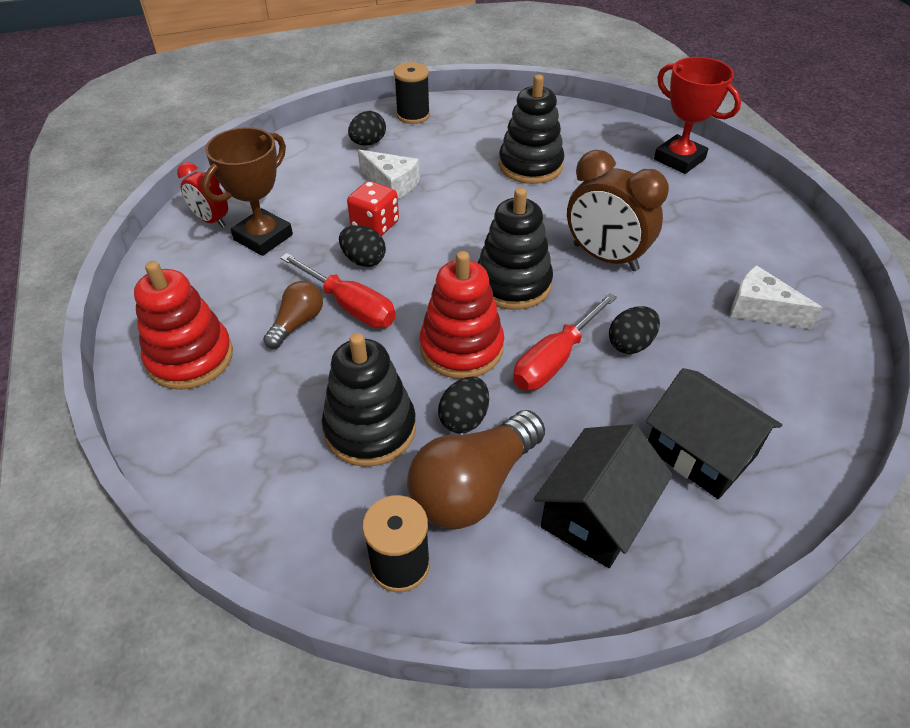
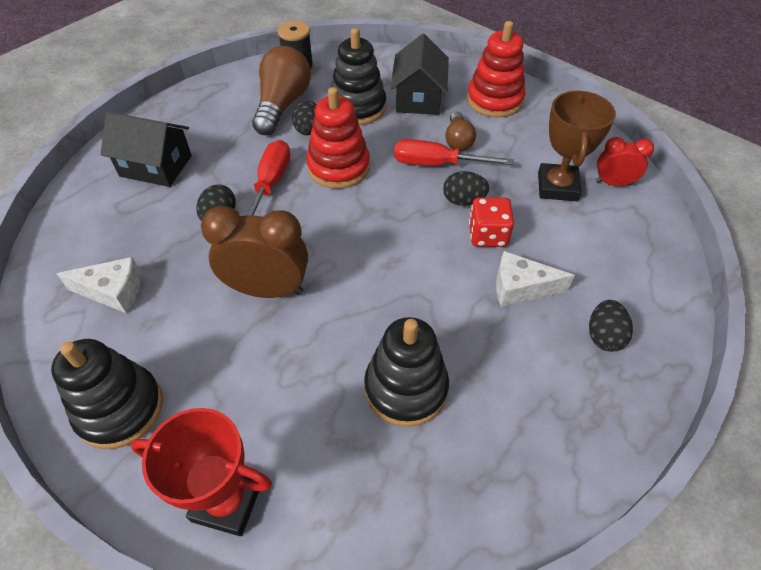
camera: 150 degrees right, 5 degrees up
black spool [394,62,430,124] -> none
black stacking toy [478,188,553,310] -> black stacking toy moved to [51,339,163,449]
black house [534,424,673,568] -> black house moved to [391,34,449,115]

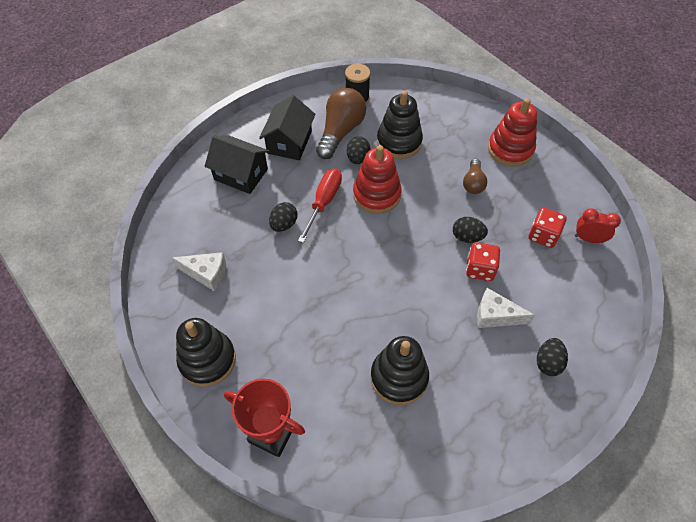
camera: 10 degrees right, 5 degrees up
brown clock [201,205,308,298] -> none
black house [391,34,449,115] -> black house moved to [259,95,316,160]
red screwdriver [394,139,514,166] -> none
brown trophy [538,90,616,201] -> red dice [529,208,567,248]

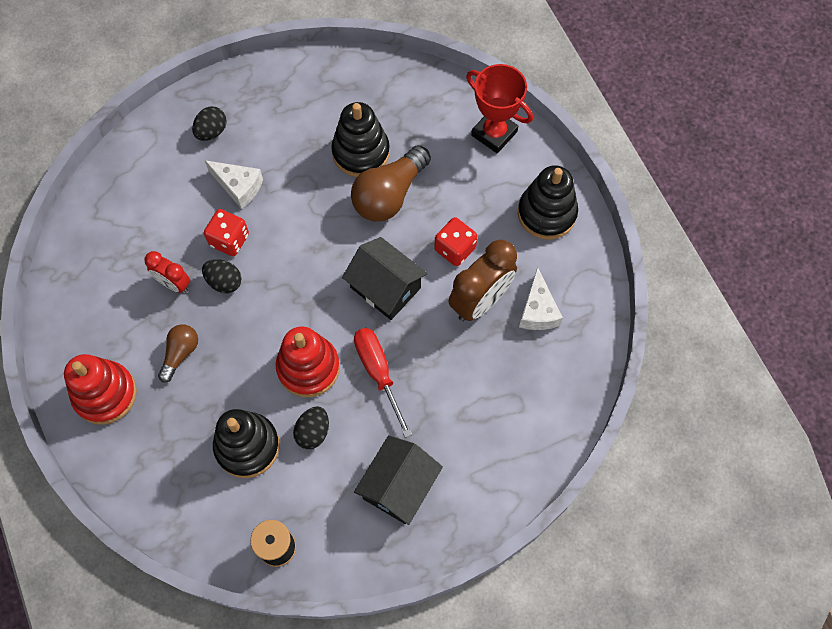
camera: 165 degrees left, 10 degrees up
white cheese [172,252,226,292] -> white cheese turned 120 degrees counterclockwise [519,267,563,330]
black house [205,135,270,194] -> black house moved to [342,237,428,320]
black egg [269,202,298,232] -> none
red screwdriver [298,168,342,243] -> red screwdriver turned 120 degrees clockwise [354,328,412,438]
brown light bulb [316,88,366,159] -> brown light bulb moved to [351,145,431,221]
red dice [529,208,567,248] -> red dice moved to [434,217,478,266]
red clock [575,208,621,243] -> red clock moved to [144,251,190,293]
none -> brown clock [448,239,517,321]

